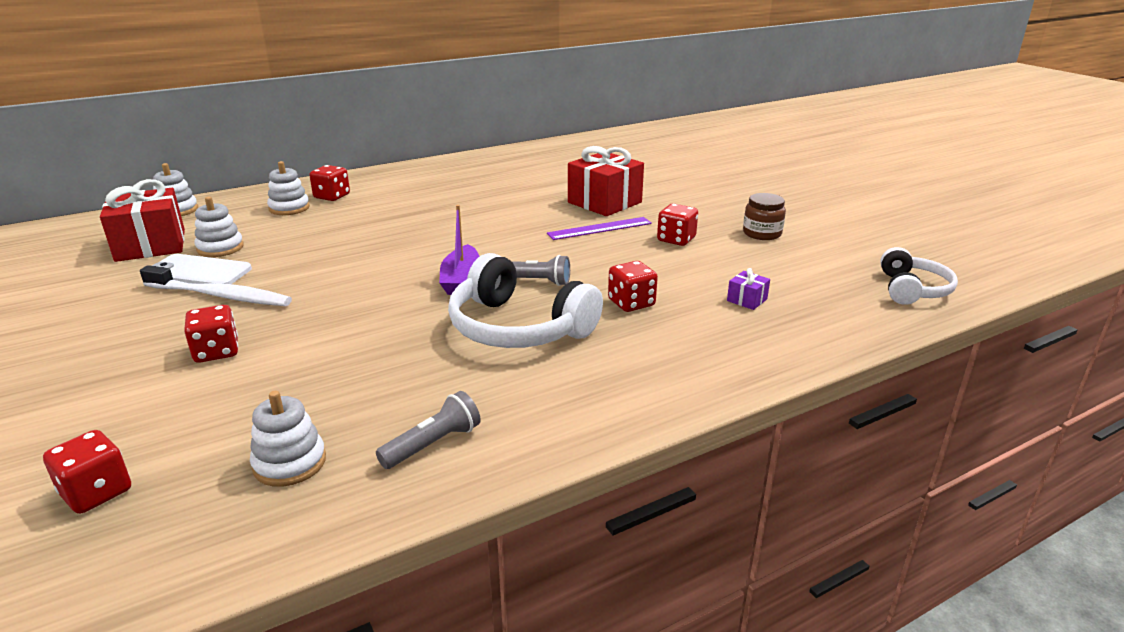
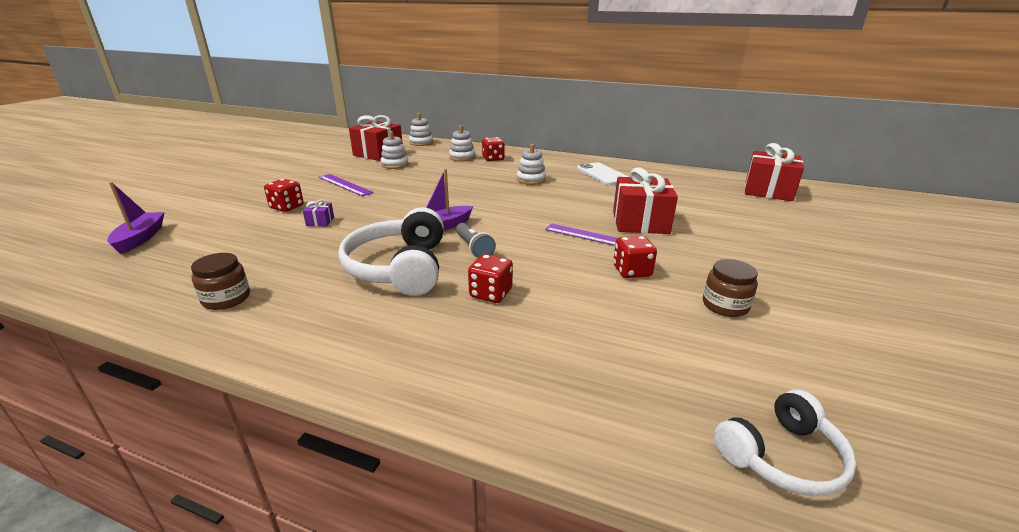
camera: 50 degrees right, 0 degrees up
red dice [43,430,131,514] -> purple boat [107,182,165,254]
white toothbrush [140,265,292,306] -> purple ruler [319,174,374,196]
white phone [152,254,252,284] -> white phone moved to [577,162,629,185]
white stacking toy [250,391,326,487] -> white stacking toy moved to [517,144,546,185]
grey flashlight [376,391,481,469] -> brown jar [191,253,250,310]
purple gift [727,268,770,310] -> purple gift moved to [303,199,334,226]
none -> red gift [745,143,804,201]

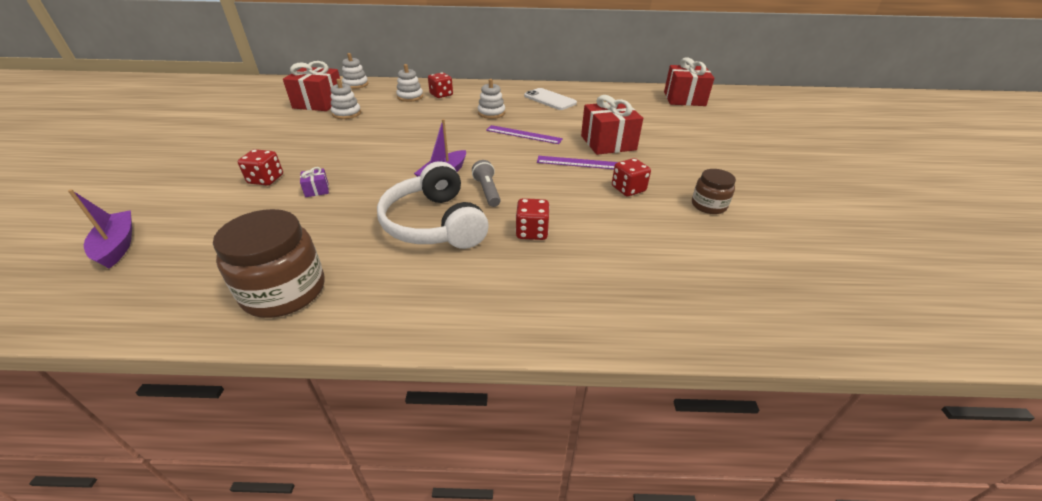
camera: 20 degrees left, 10 degrees up
brown jar [191,253,250,310] -> brown jar [213,209,325,318], size x1.75
purple ruler [319,174,374,196] -> purple ruler moved to [486,125,563,144]
grey flashlight [456,223,496,258] -> grey flashlight turned 150 degrees counterclockwise [472,160,501,207]
white headphones [714,389,857,496] -> none

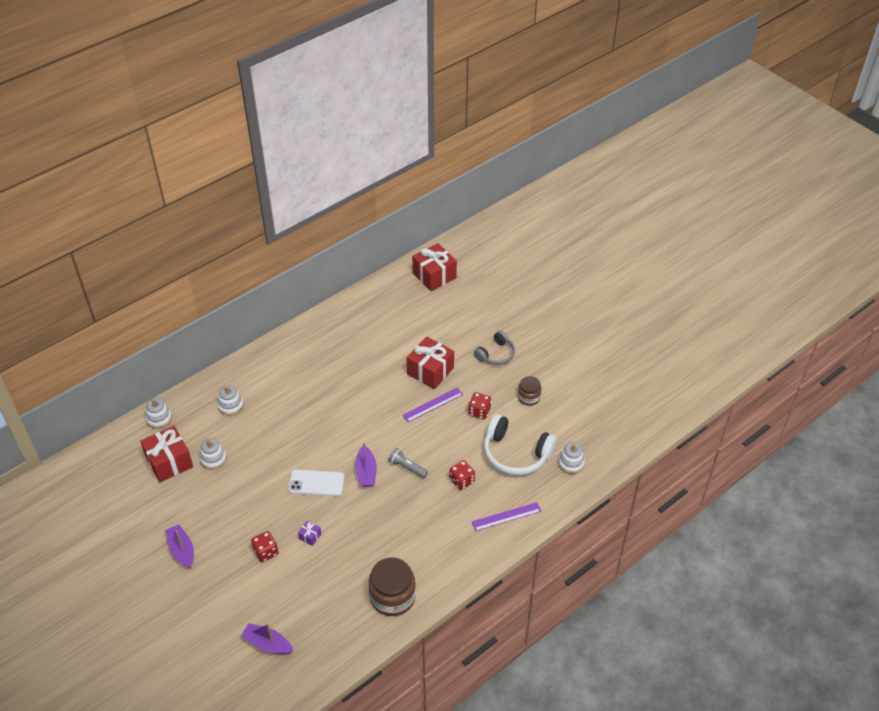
camera: 40 degrees left, 10 degrees up
white headphones [377,161,489,249] -> white headphones moved to [484,414,557,475]
red dice [428,72,453,98] -> none
white stacking toy [478,79,505,119] -> white stacking toy moved to [558,442,585,474]
purple ruler [486,125,563,144] -> purple ruler moved to [472,502,541,531]
white phone [524,88,577,110] -> white phone moved to [288,469,345,496]
none -> purple boat [165,524,194,569]
none -> grey headphones [474,330,515,365]

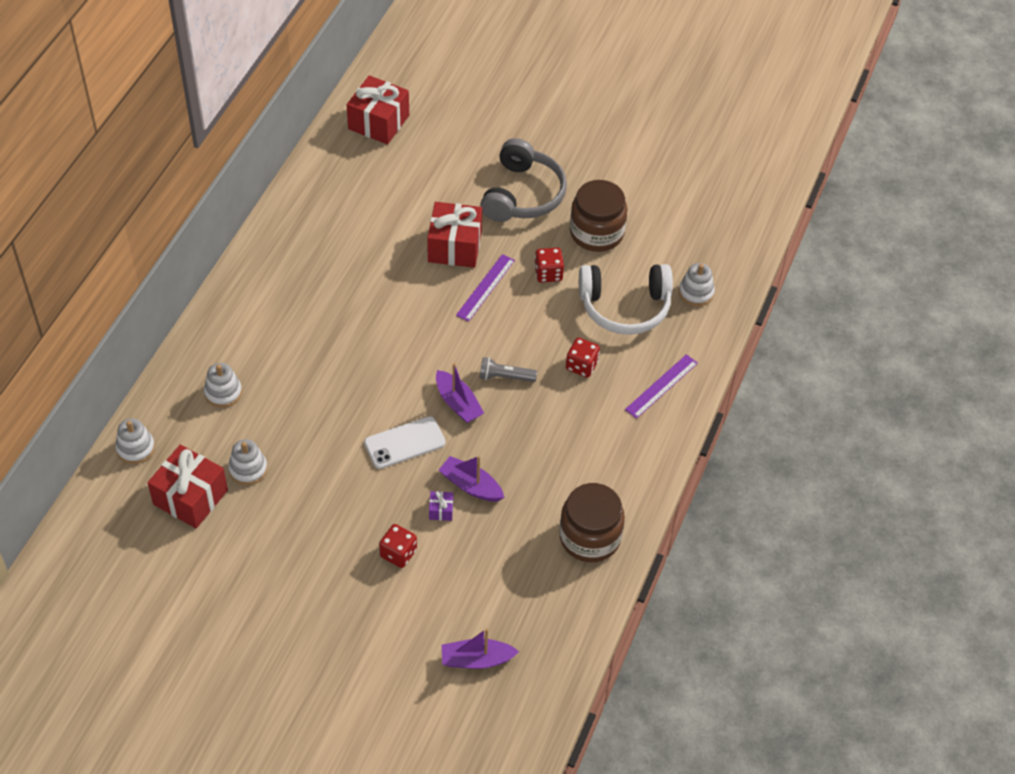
camera: 30 degrees left, 5 degrees up
purple boat [165,524,194,569] -> purple boat moved to [439,456,505,502]
grey headphones [474,330,515,365] -> grey headphones [480,138,567,222], size x1.66
brown jar [518,376,542,406] -> brown jar [570,180,627,252], size x1.75

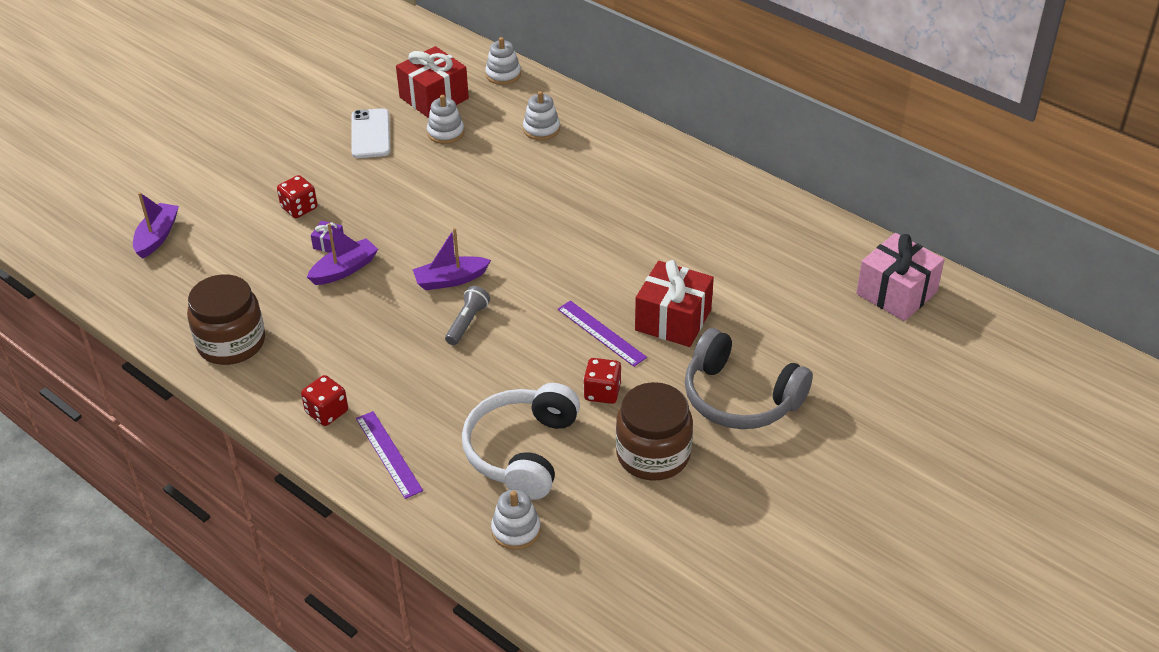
camera: 110 degrees right, 10 degrees down
red gift [347,75,409,144] -> pink gift [856,233,945,321]
white phone [364,416,445,469] -> white phone moved to [351,108,390,158]
red dice [566,338,600,378] -> red dice moved to [301,375,348,426]

